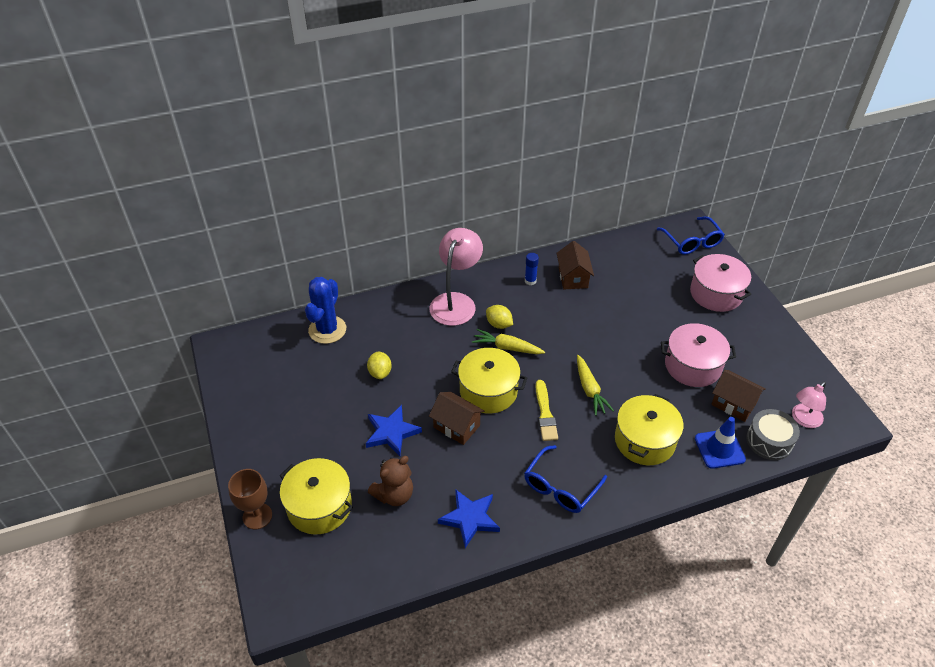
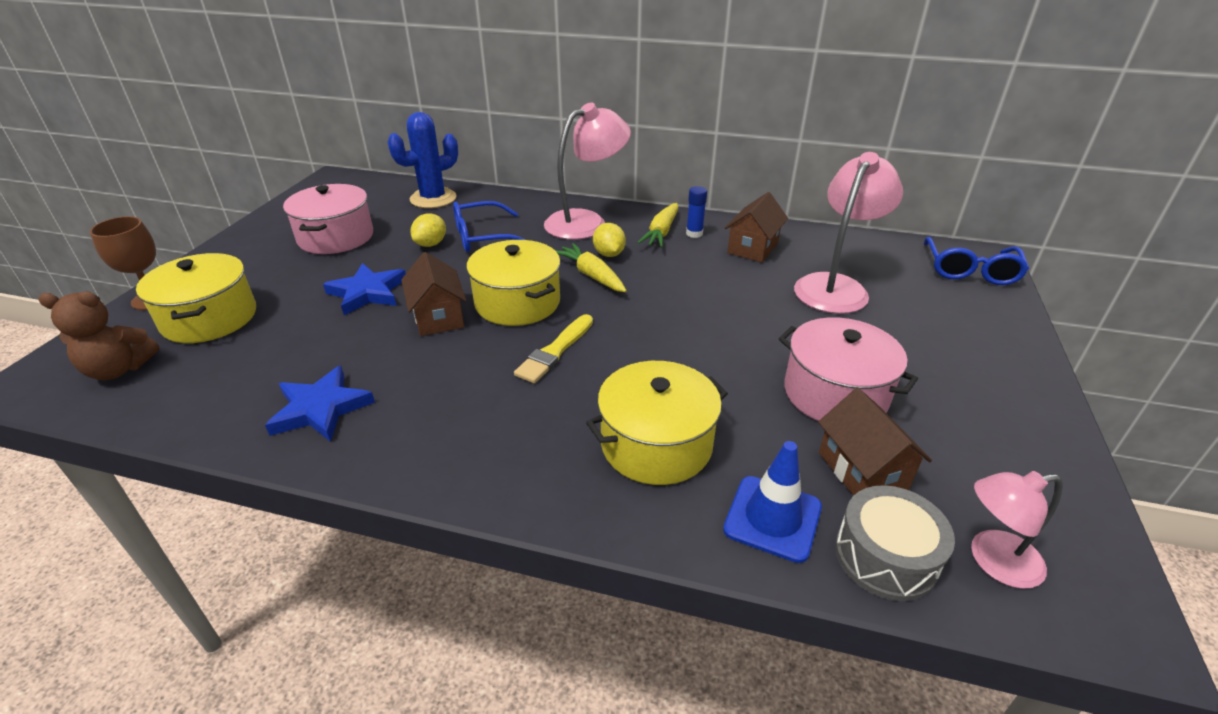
camera: 35 degrees right, 10 degrees down
brown teddy bear [368,456,413,506] -> brown teddy bear moved to [38,291,160,380]
blue glasses [524,445,607,513] -> blue glasses moved to [453,201,525,252]
yellow carrot [577,355,614,416] -> yellow carrot moved to [637,203,679,248]
pink pot [690,254,751,312] -> pink pot moved to [283,184,373,254]
none -> pink lamp [794,152,903,314]

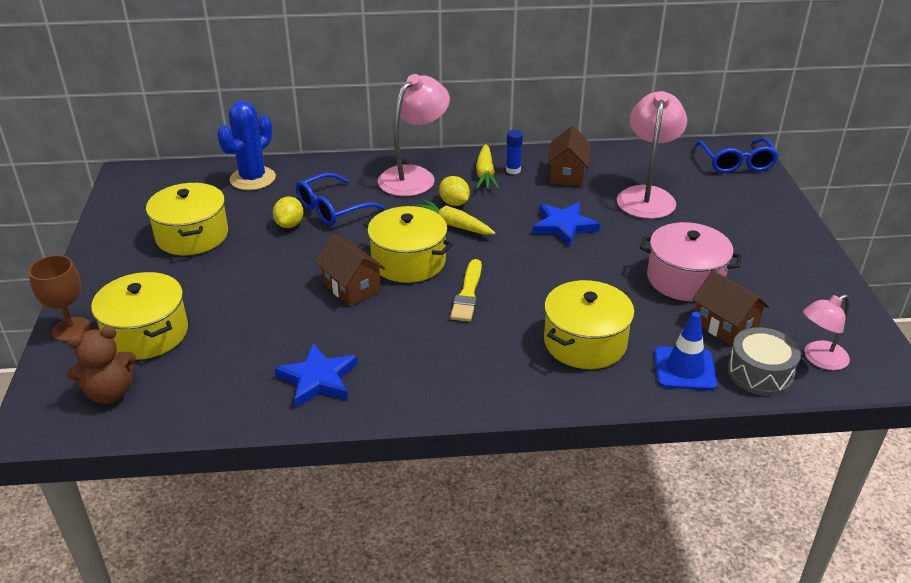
camera: 20 degrees left, 0 degrees up
pink pot [283,184,373,254] -> yellow pot [146,183,228,255]
blue star [323,263,406,315] -> blue star moved to [532,202,600,247]

